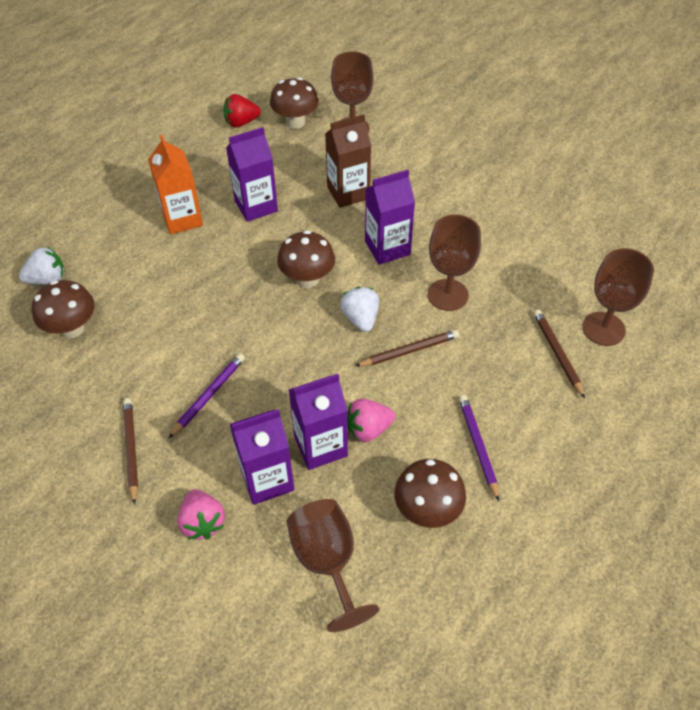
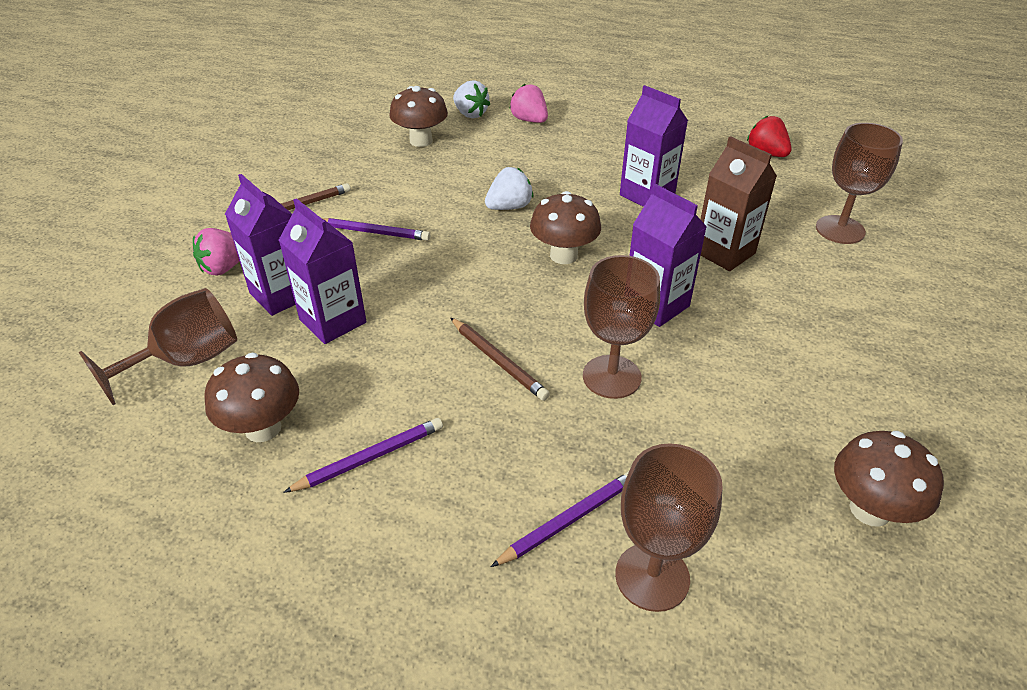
camera: 70 degrees right, 10 degrees down
orange carton [148,135,203,234] -> none
brown mushroom [270,77,319,129] -> brown mushroom moved to [834,431,944,527]
white strawberry [340,287,379,332] -> white strawberry moved to [485,167,533,210]
pink strawberry [347,398,395,442] -> pink strawberry moved to [509,84,548,123]
brown pencil [533,309,585,398] -> purple pencil [491,471,629,567]

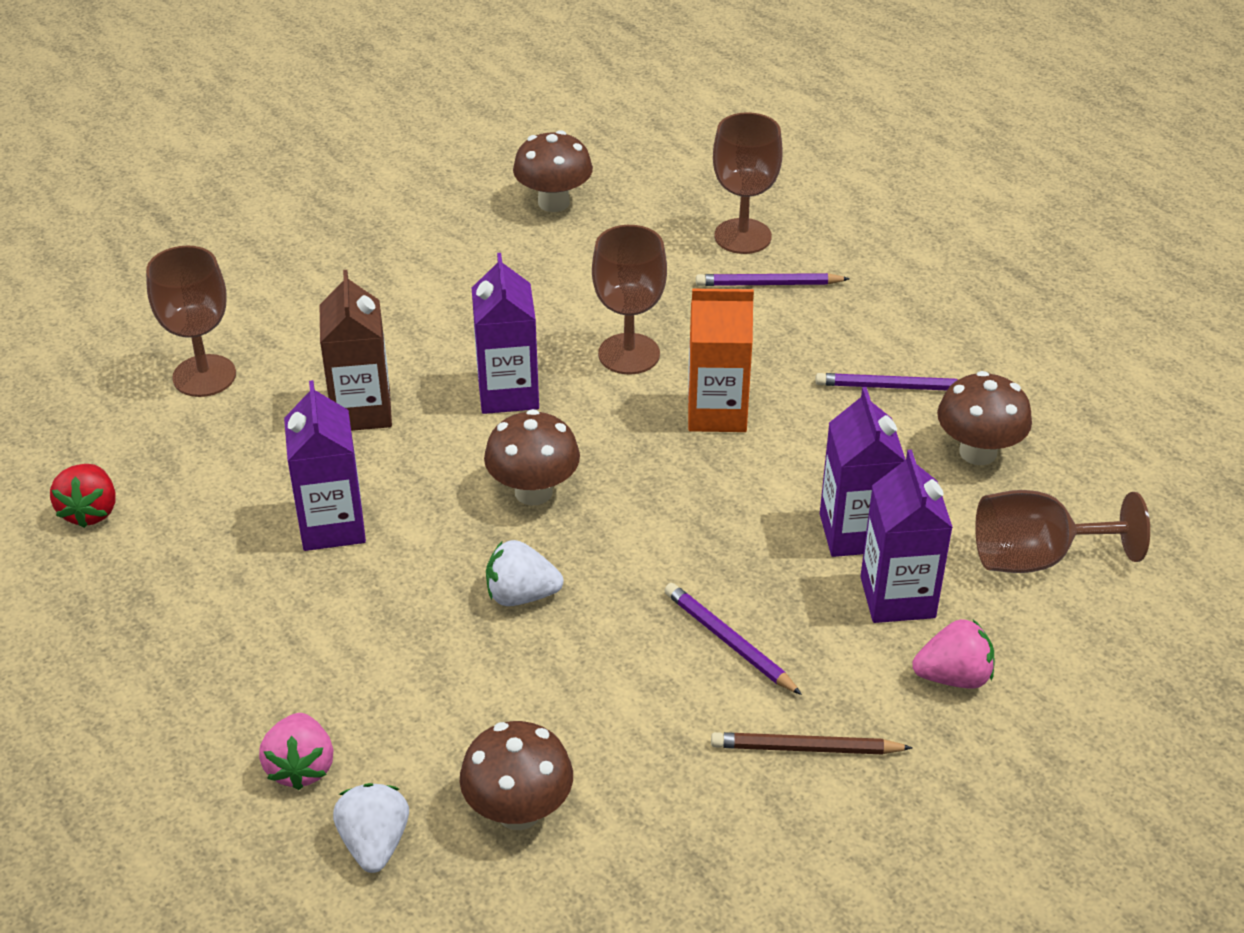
camera: 145 degrees left, 0 degrees up
brown pencil [450,318,550,401] -> orange carton [688,289,754,432]

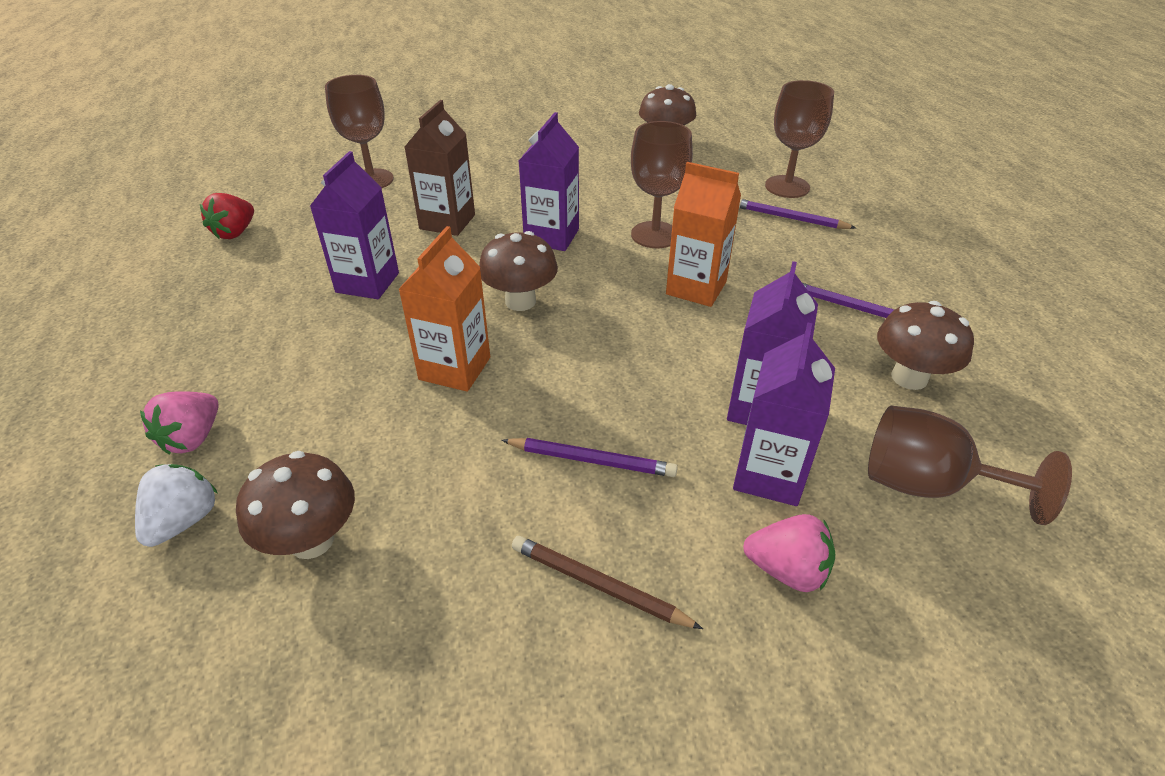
camera: 25 degrees right, 0 degrees up
white strawberry [486,540,563,606] -> orange carton [398,226,490,392]
purple pencil [664,583,802,695] -> purple pencil turned 120 degrees clockwise [501,438,678,477]

